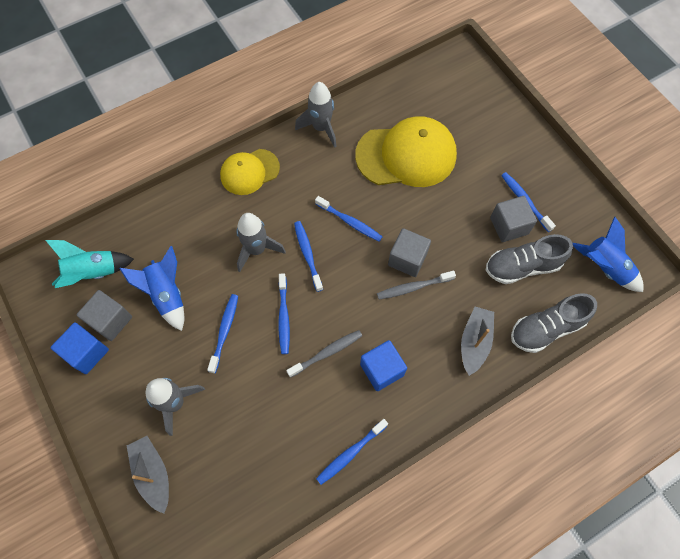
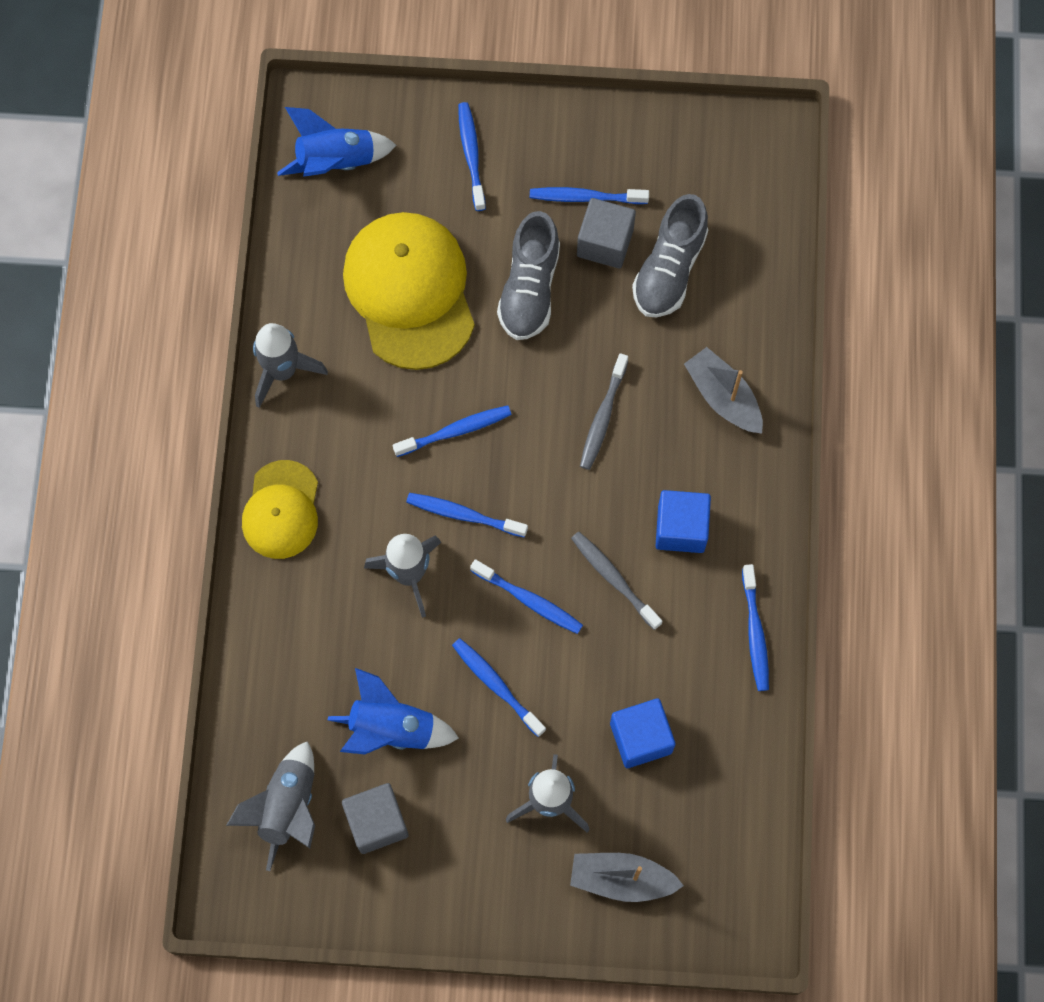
camera: 55 degrees left, 5 degrees up
turquoise rocket [46,240,134,288] -> grey rocket [226,741,315,871]
blue cube [51,322,109,374] -> blue cube moved to [610,698,676,768]
grey toothbrush [286,330,362,378] -> grey toothbrush turned 45 degrees counterclockwise [571,532,662,630]
yellow cap [355,116,457,187] -> yellow cap turned 45 degrees counterclockwise [343,212,475,370]
grey cube [388,228,431,277] -> none
grey shoe [511,293,597,353] -> grey shoe moved to [497,211,560,340]
blue rocket [573,216,644,292] -> blue rocket moved to [277,107,396,177]
none -> blue toothbrush [458,102,486,211]

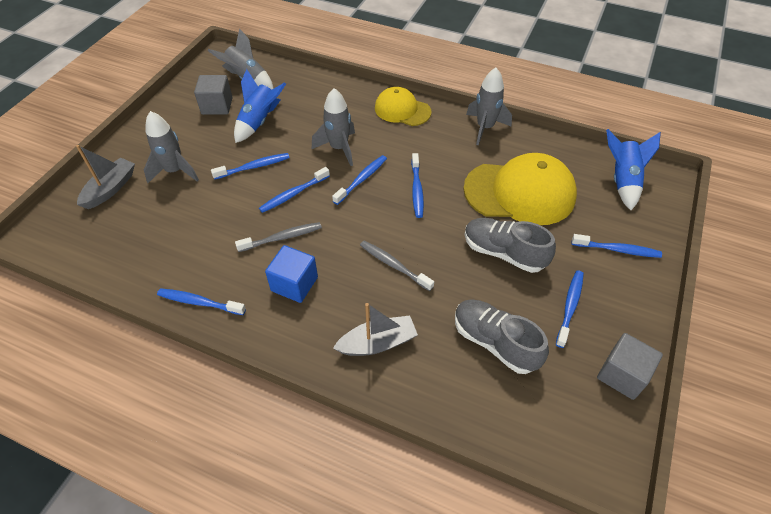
camera: 110 degrees right, 20 degrees down
grey cube [577,198,636,268] -> grey cube moved to [597,333,663,400]
blue cube [610,698,676,768] -> none

